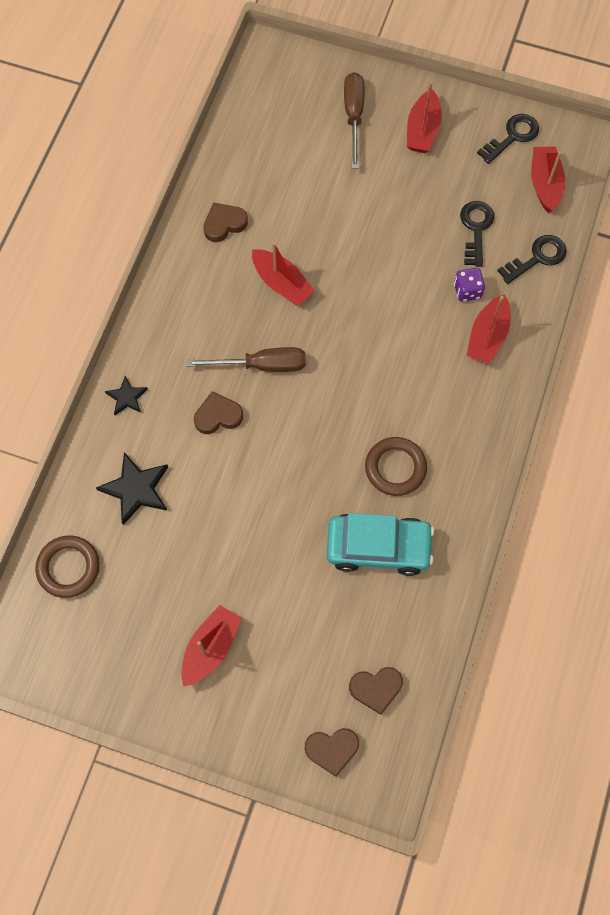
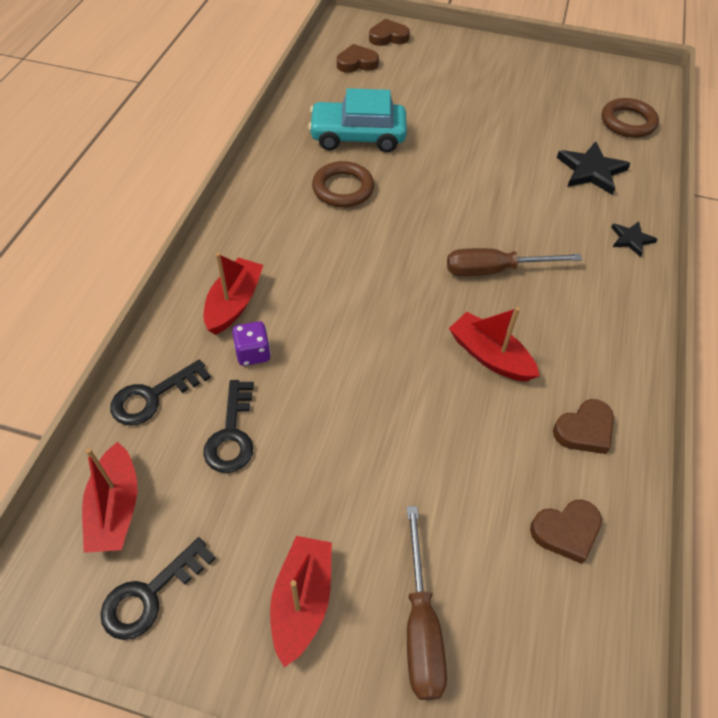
camera: 175 degrees right, 15 degrees down
red boat [181,605,242,687] -> none
brown heart [194,391,243,434] -> brown heart moved to [530,500,602,564]

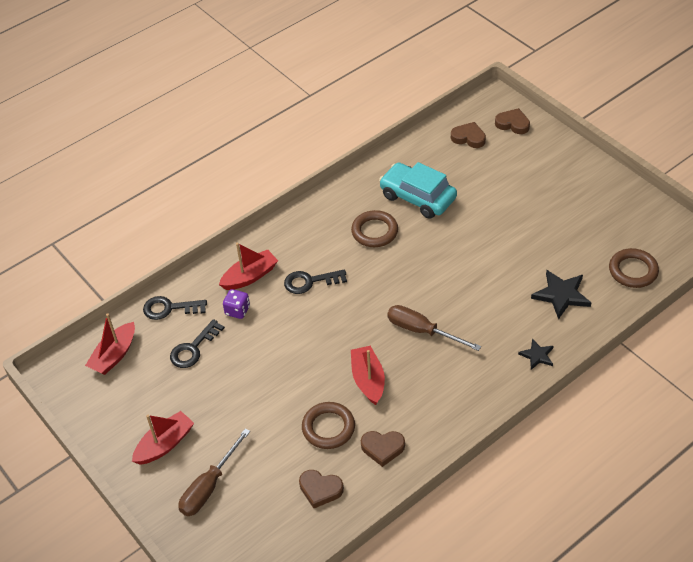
camera: 40 degrees right, 5 degrees down
black key [100,537,216,640] -> black key moved to [284,269,347,294]
none -> brown ring [302,402,355,449]

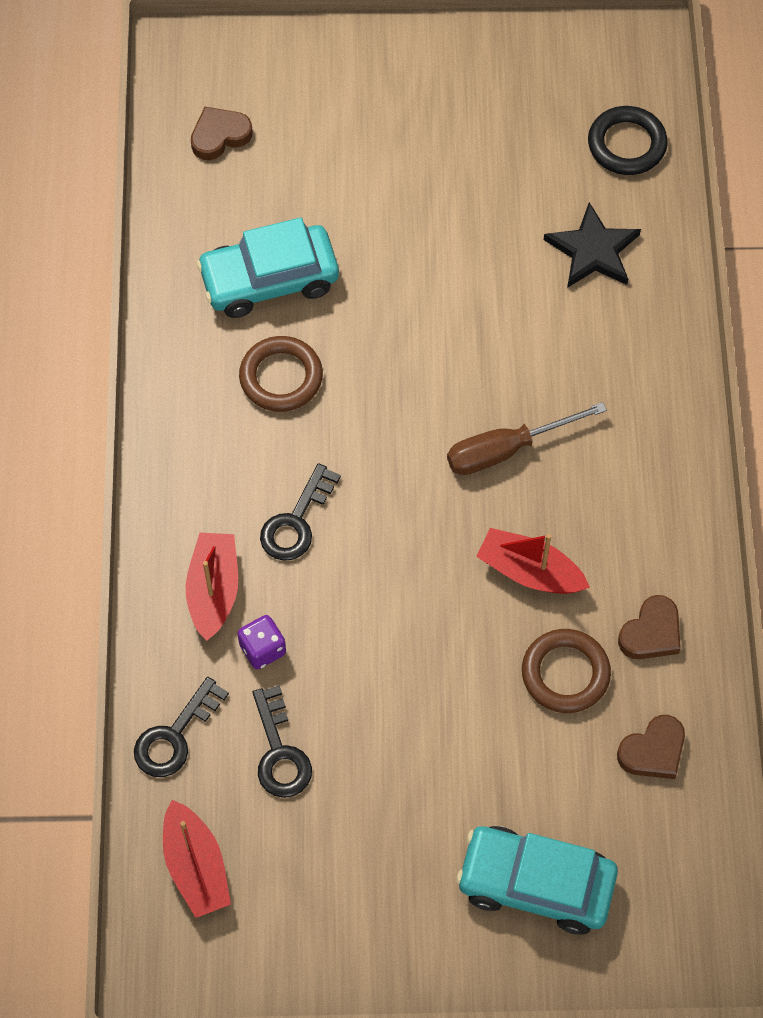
camera: 55 degrees left, 15 degrees up
red boat [132,411,194,465] -> none
brown screwdriver [178,428,250,516] -> turquoise car [456,826,618,935]
brown heart [495,108,530,134] -> none
black star [518,339,554,370] -> none
brown ring [609,248,659,288] -> black ring [588,106,668,175]

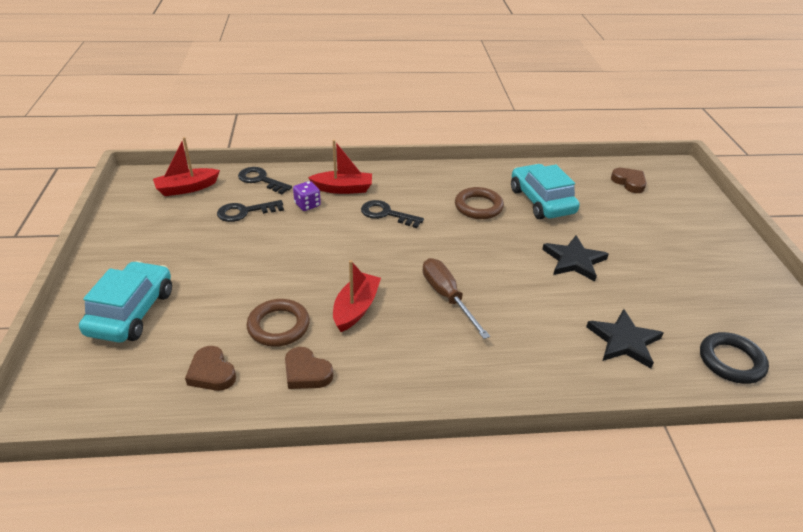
camera: 85 degrees right, 25 degrees down
none -> black star [542,235,609,282]

